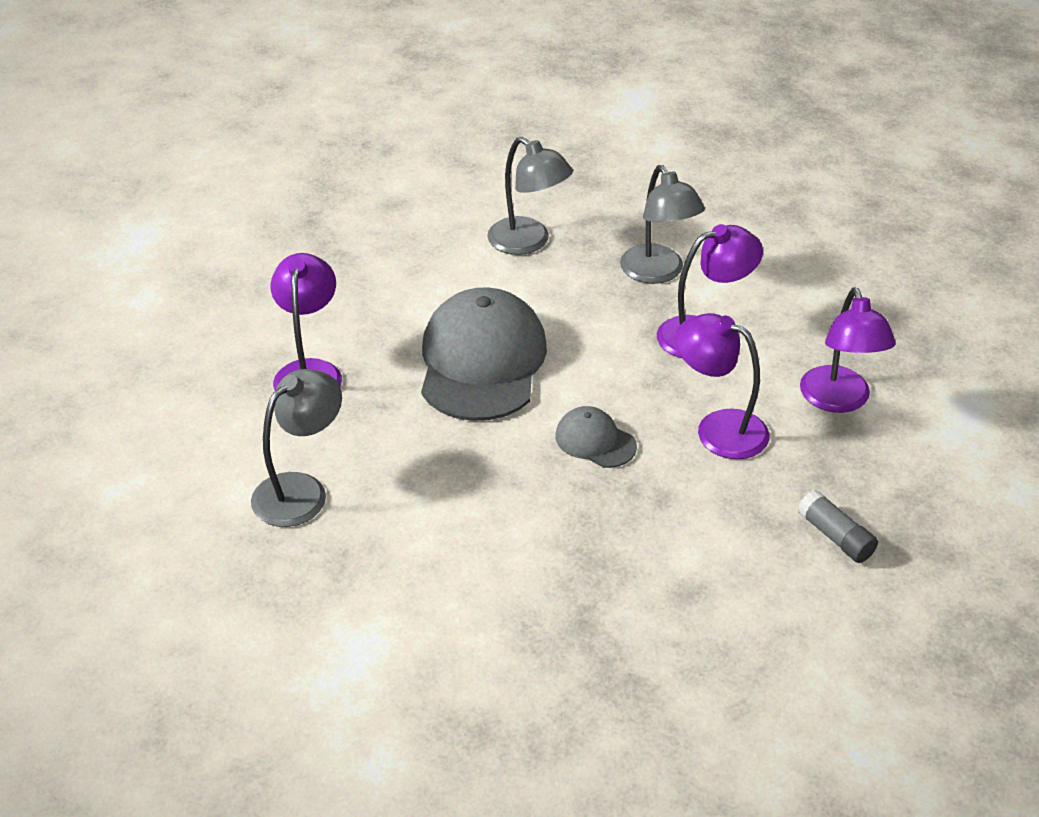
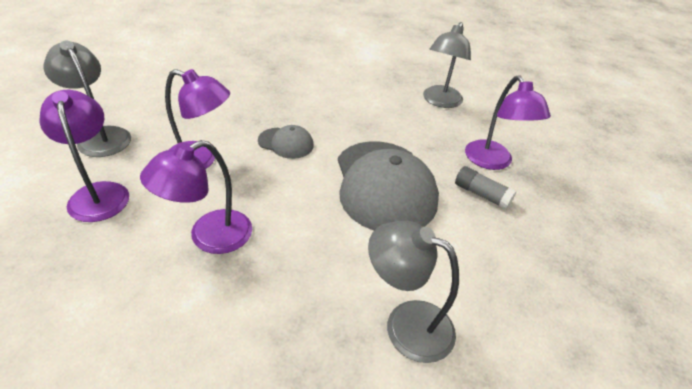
camera: 160 degrees right, 0 degrees up
grey lamp [620,165,705,284] -> grey lamp moved to [43,41,131,157]
grey glue stick [797,490,878,563] -> grey glue stick moved to [455,166,517,210]

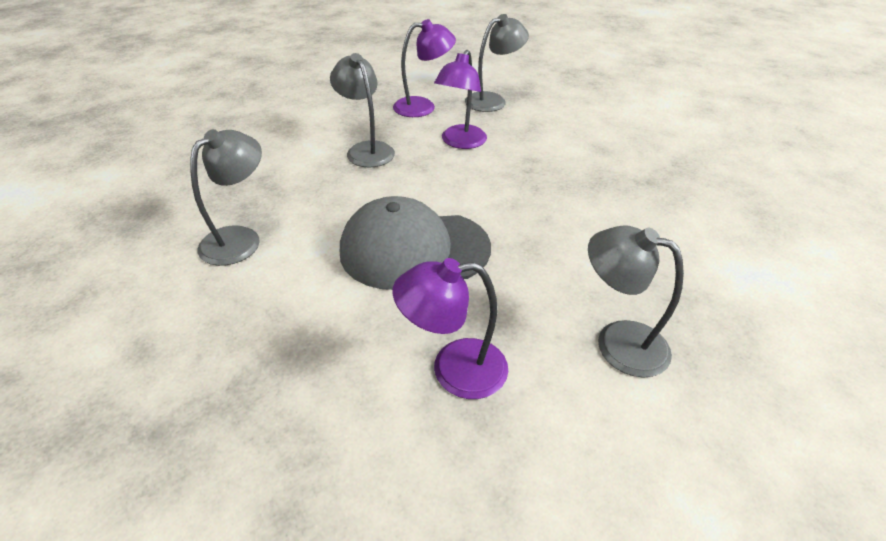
camera: 100 degrees right, 0 degrees up
purple lamp [140,140,252,254] -> grey lamp [330,53,395,167]
grey cap [258,125,314,159] -> none
grey glue stick [455,166,517,210] -> none

